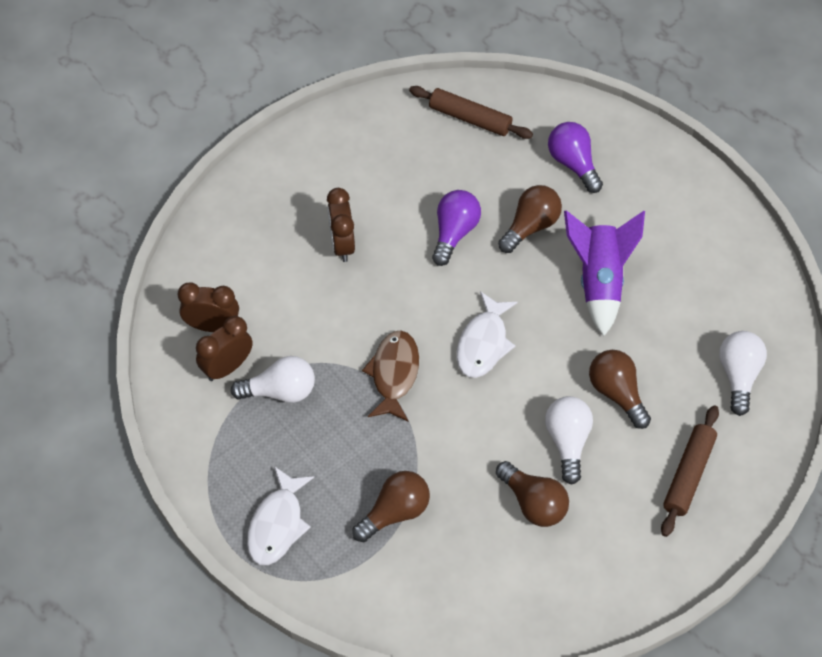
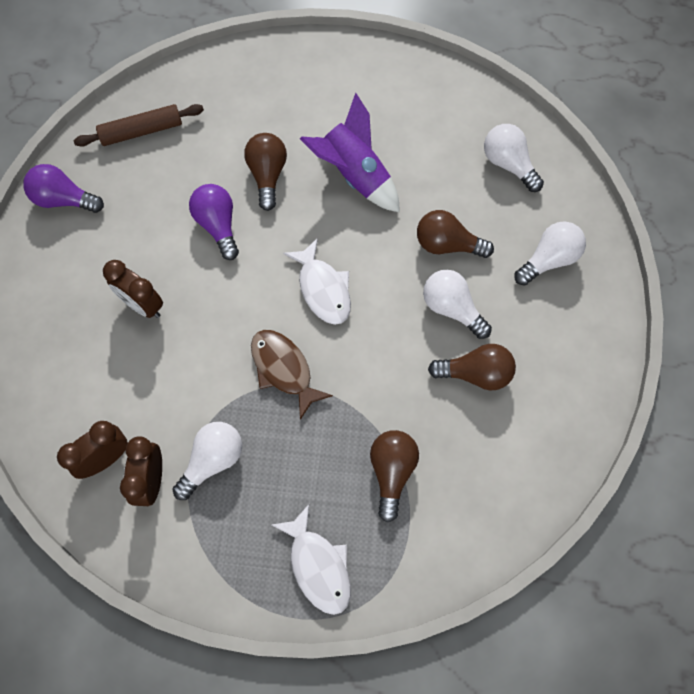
camera: 45 degrees left, 10 degrees up
purple light bulb [548,122,603,193] -> purple light bulb moved to [23,164,104,213]
brown rolling pin [661,405,719,537] -> white light bulb [514,221,586,286]

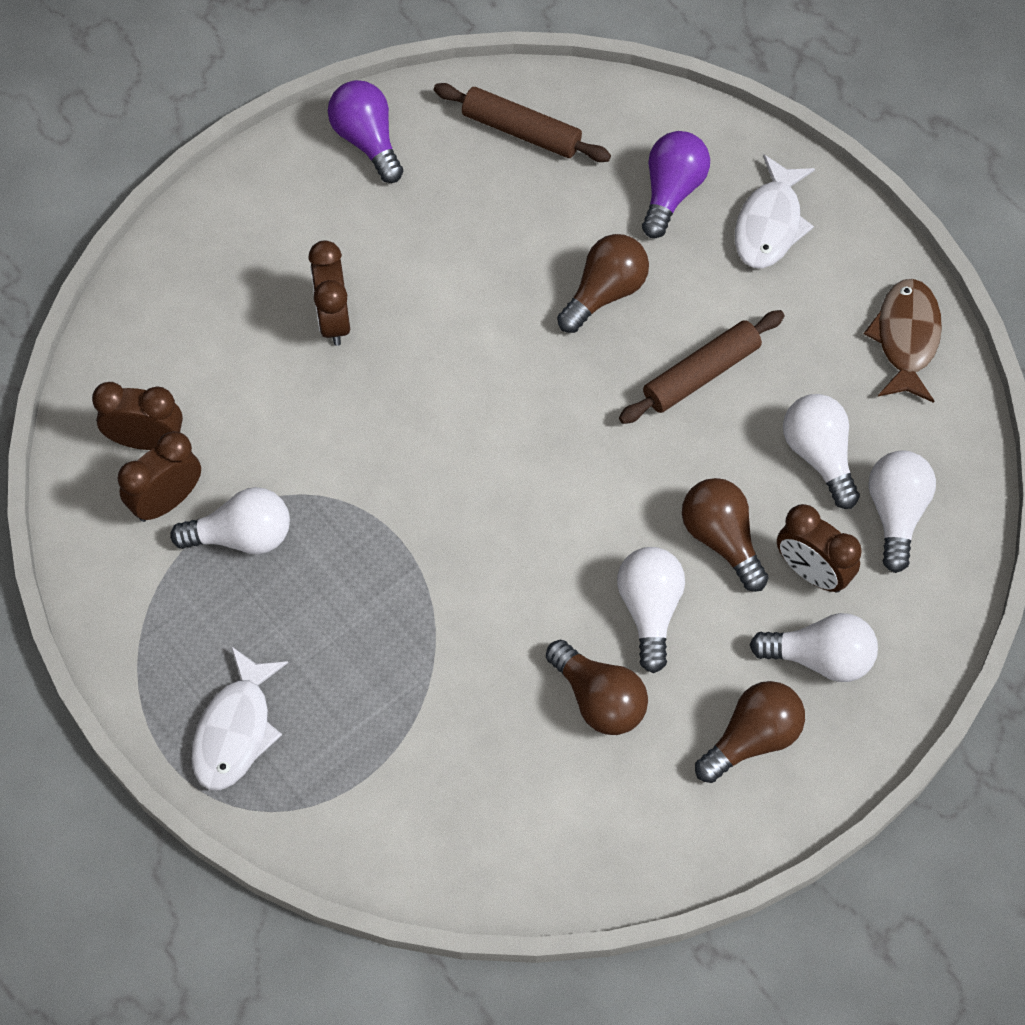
camera: 45 degrees right, 5 degrees down
purple light bulb [189,184,239,260] -> purple light bulb moved to [642,131,710,238]
brown fish [251,330,333,420] -> brown fish moved to [864,279,942,403]
white fish [283,238,351,325] -> white fish moved to [735,154,815,268]
purple rocket [300,93,400,212] -> brown rolling pin [619,310,785,424]
brown light bulb [370,430,419,522] -> brown light bulb moved to [695,681,805,783]
none -> brown clock [777,504,862,593]
none -> white light bulb [783,394,860,509]

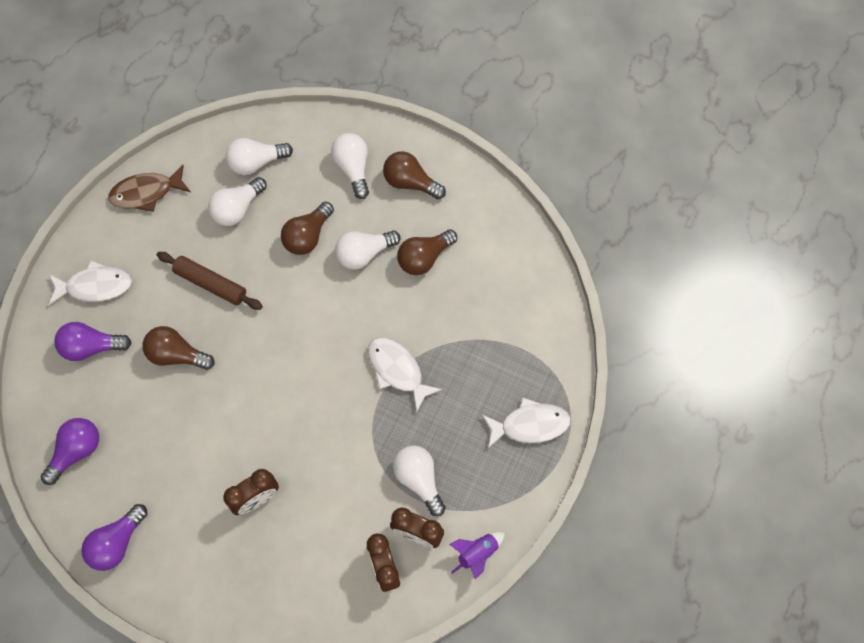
camera: 115 degrees left, 5 degrees up
brown rolling pin [434,83,611,162] -> purple light bulb [41,418,99,485]
brown light bulb [546,640,648,735] -> brown light bulb turned 150 degrees counterclockwise [397,229,457,275]
brown clock [777,504,862,593] -> none
none -> white fish [368,338,442,412]
none -> purple rocket [449,532,505,579]

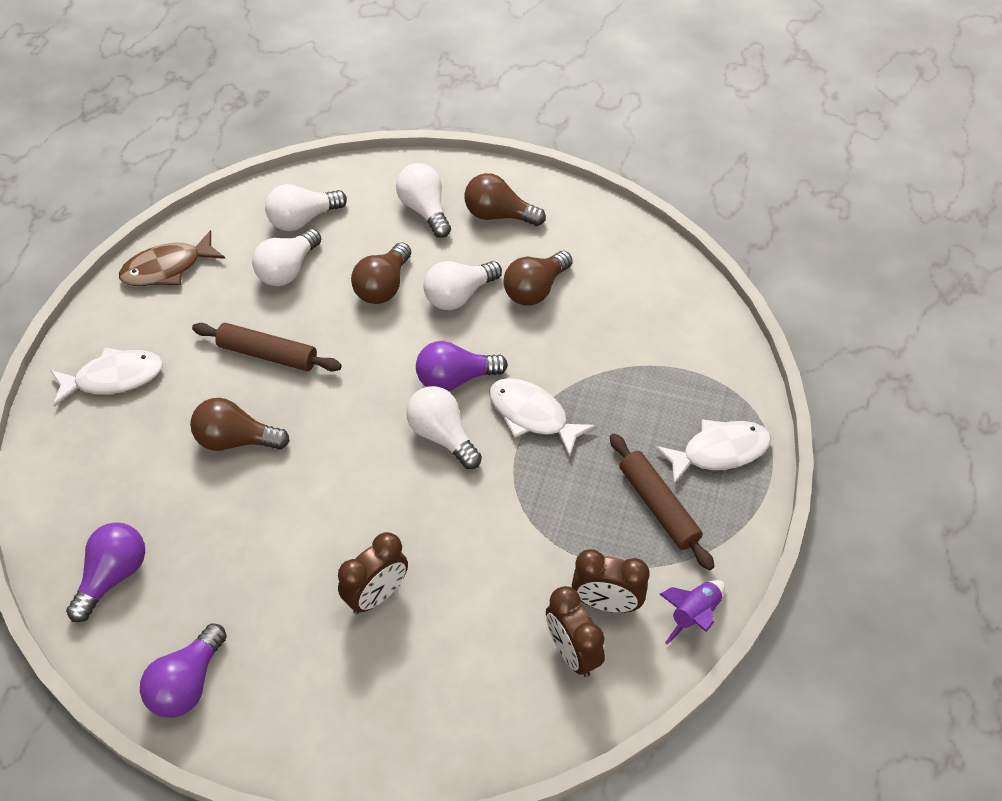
camera: 10 degrees left, 15 degrees down
purple light bulb [54,322,131,361] -> purple light bulb moved to [416,341,508,391]
white light bulb [393,445,445,516] -> white light bulb moved to [406,386,482,469]
none -> brown rolling pin [610,433,715,570]

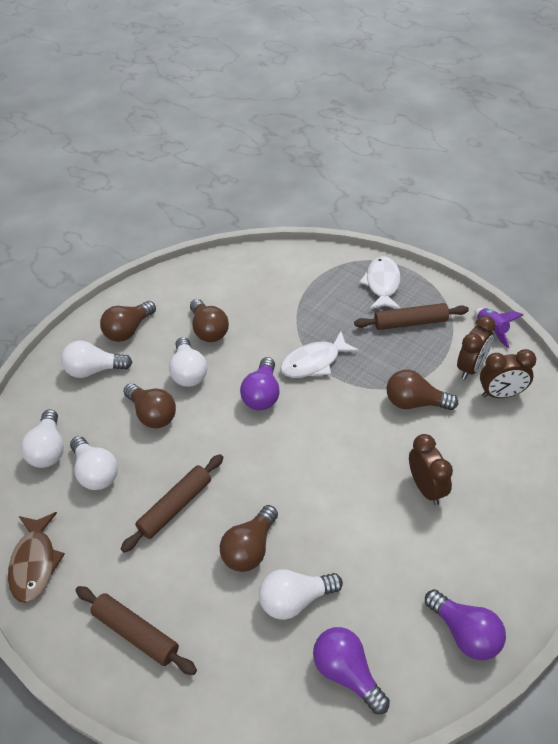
camera: 65 degrees left, 5 degrees down
white fish [50,348,163,406] -> brown rolling pin [75,586,197,675]
white light bulb [406,386,482,469] -> white light bulb moved to [259,569,343,620]
none -> brown light bulb [386,369,458,410]

